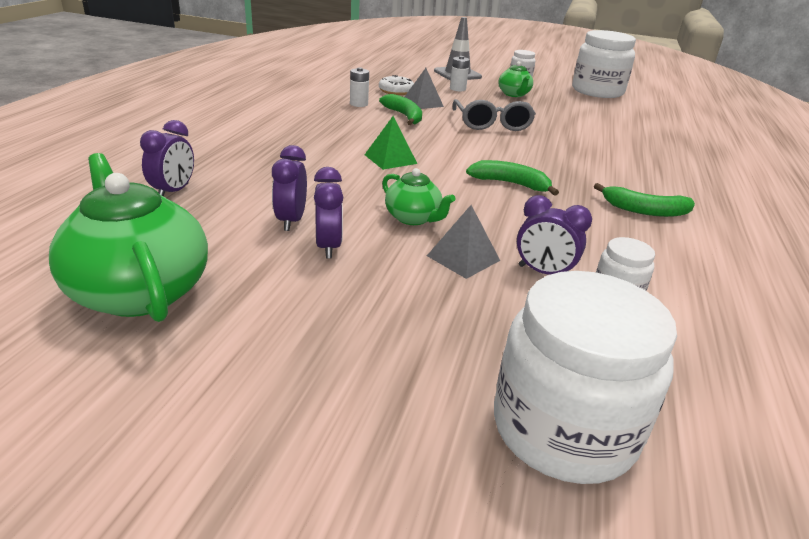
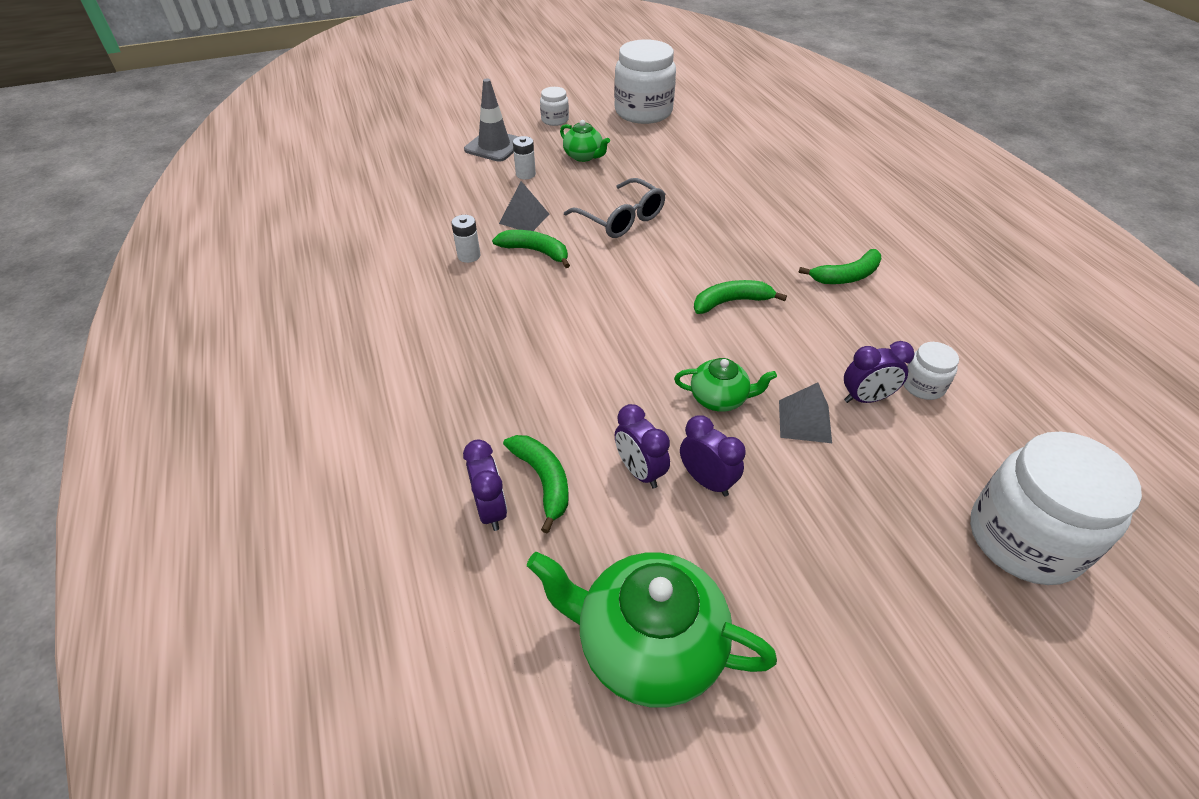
camera: 35 degrees left, 15 degrees up
green pyramid [365,116,417,170] -> none
white donut [379,75,414,95] -> none
none -> green banana [503,435,569,533]

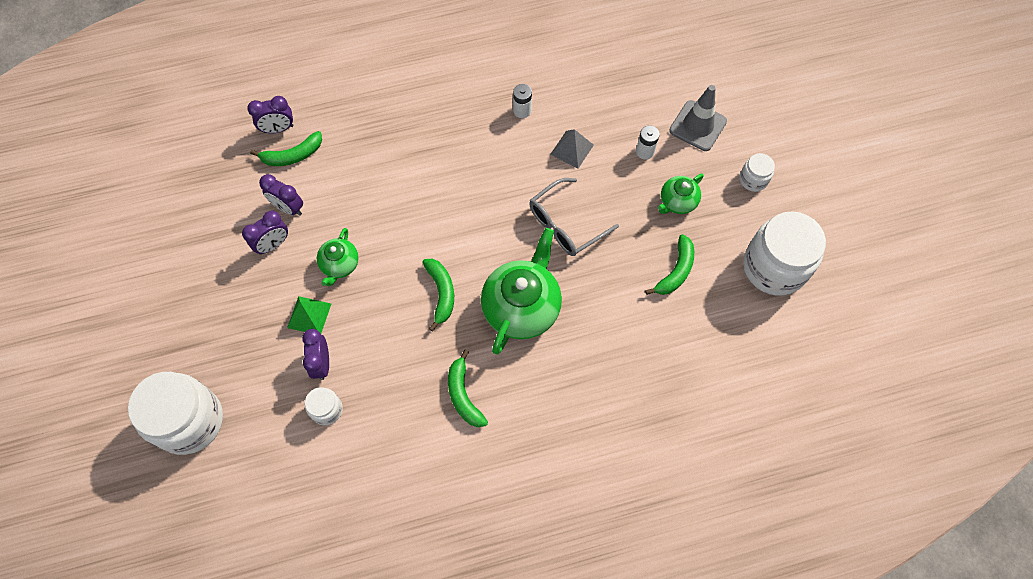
camera: 95 degrees right, 20 degrees up
green banana [492,230,570,268] -> green banana moved to [645,234,694,295]
green teapot [527,552,777,707] -> green teapot moved to [481,228,562,355]
purple clock [615,404,670,488] -> purple clock turned 120 degrees counterclockwise [259,174,303,216]
grey pyramid [779,382,832,443] -> green pyramid [287,296,331,334]

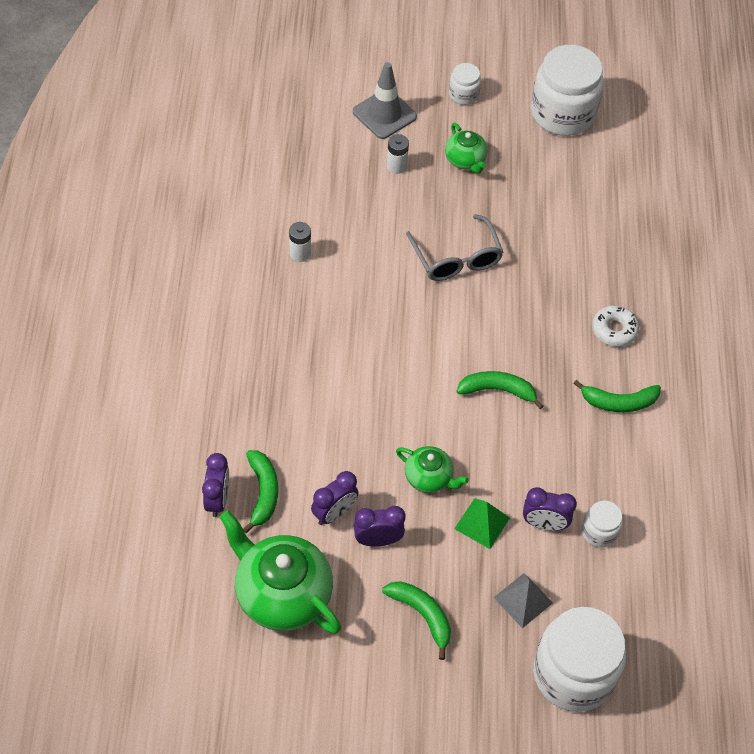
camera: 75 degrees left, 10 degrees down
purple clock [242,211,288,255] -> purple clock turned 75 degrees counterclockwise [354,506,406,547]
green teapot [481,228,562,355] -> green teapot moved to [220,510,341,634]
grey pyramid [550,129,594,169] -> grey pyramid moved to [494,573,553,628]
green banana [645,234,694,295] -> green banana moved to [382,581,451,660]
none -> white donut [592,306,639,346]

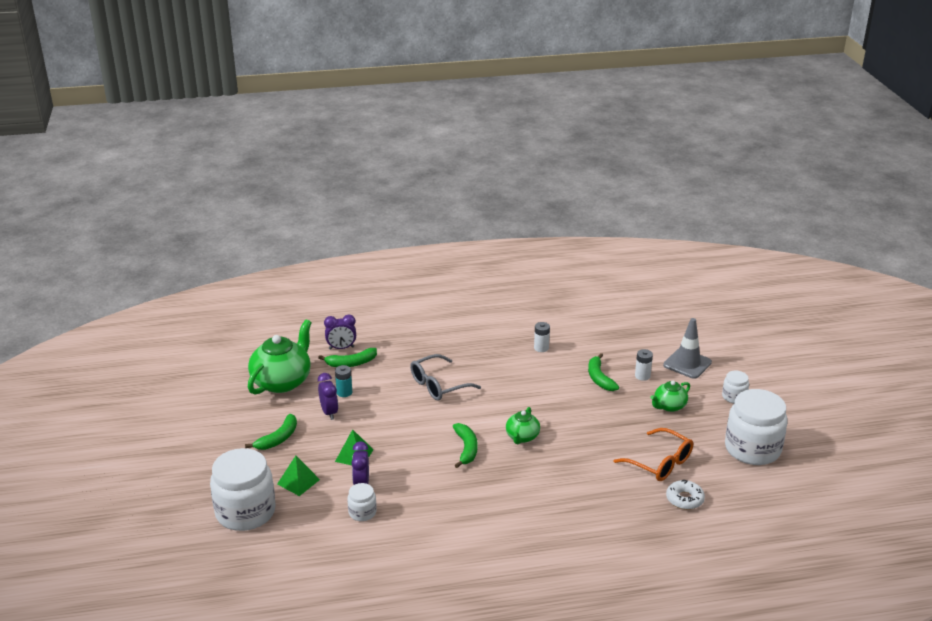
camera: 80 degrees right, 25 degrees down
purple clock [311,471,358,525] -> turquoise battery [335,365,352,397]
green teapot [396,446,469,493] -> green teapot moved to [506,407,540,444]
grey glasses [406,214,503,281] -> grey glasses moved to [410,354,481,401]
grey pyramid [494,573,553,628] -> green pyramid [277,456,320,496]
green banana [573,380,661,412] -> green banana moved to [588,353,619,391]
white donut [592,306,639,346] -> white donut moved to [666,480,705,510]
none -> orange glasses [613,428,693,481]

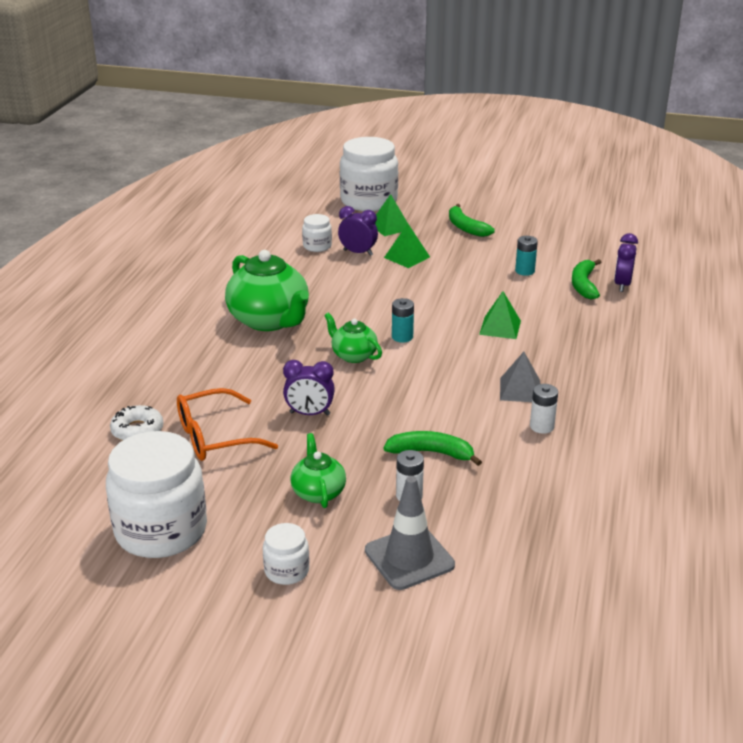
camera: 115 degrees right, 0 degrees up
green teapot [248,319,312,395] -> green teapot moved to [225,250,309,331]
purple clock [318,373,338,420] -> purple clock moved to [283,360,335,416]
grey glasses [410,354,481,401] -> green pyramid [479,291,521,339]
green banana [452,423,478,468] -> none
none -> turquoise battery [392,298,414,343]
none -> grey pyramid [500,352,540,402]

